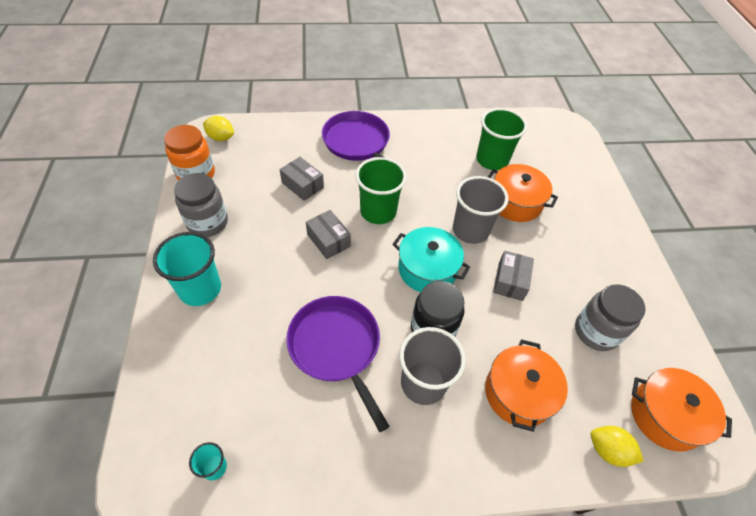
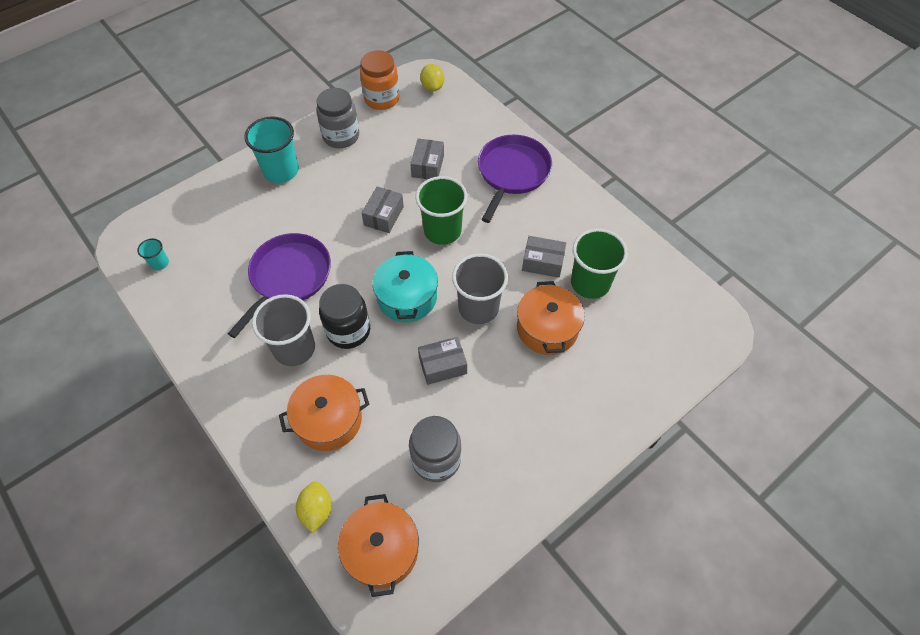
camera: 60 degrees right, 5 degrees up
none -> grey box [522,236,566,278]

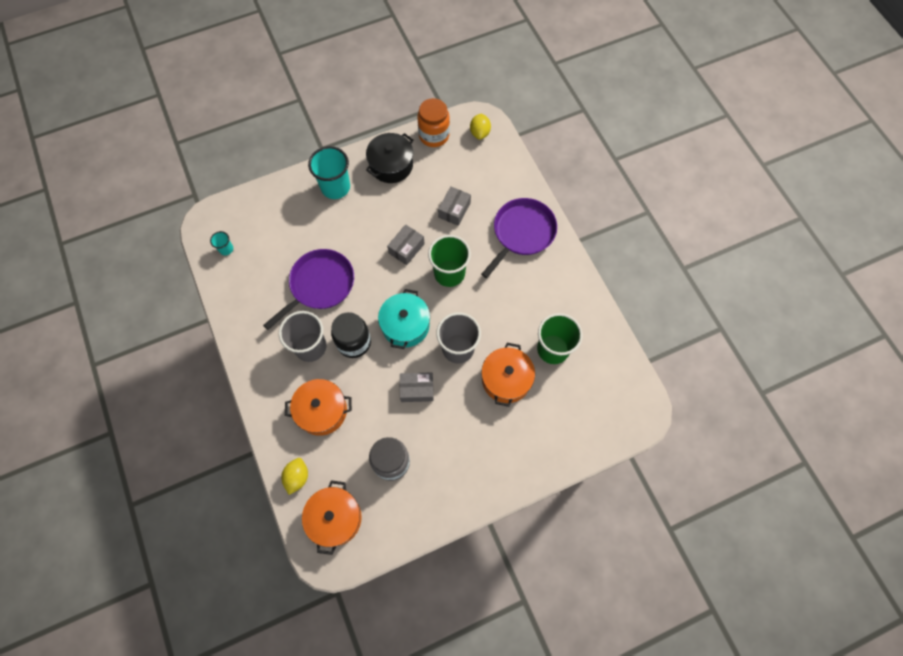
camera: 15 degrees right, 10 degrees up
grey jar [316,88,359,148] -> black pot [366,133,413,183]
grey box [522,236,566,278] -> none

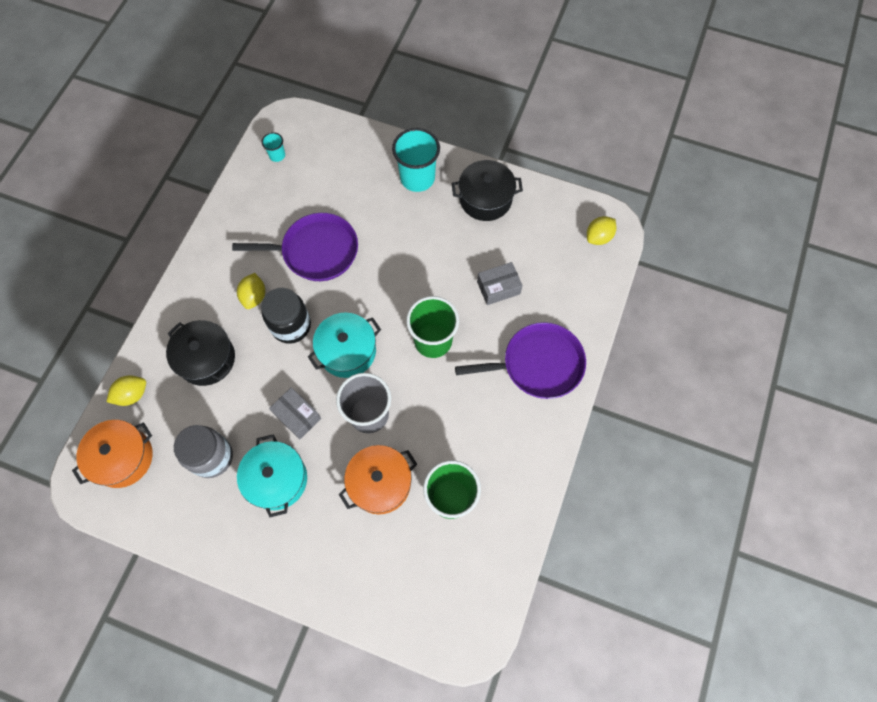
camera: 45 degrees right, 0 degrees up
grey cup [279,311,326,362] -> yellow lemon [237,273,265,309]
orange pot [285,379,352,436] -> black pot [166,320,235,386]
grey box [387,224,425,265] -> none
orange jar [417,98,450,147] -> none
none -> turquoise pot [237,434,307,518]

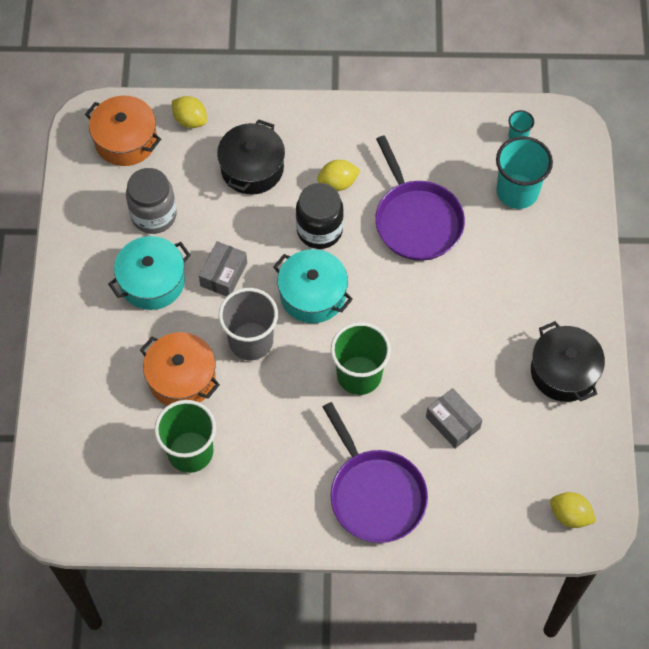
camera: 70 degrees right, 5 degrees down
turquoise cup [392,128,440,192] -> turquoise cup moved to [496,136,553,209]

